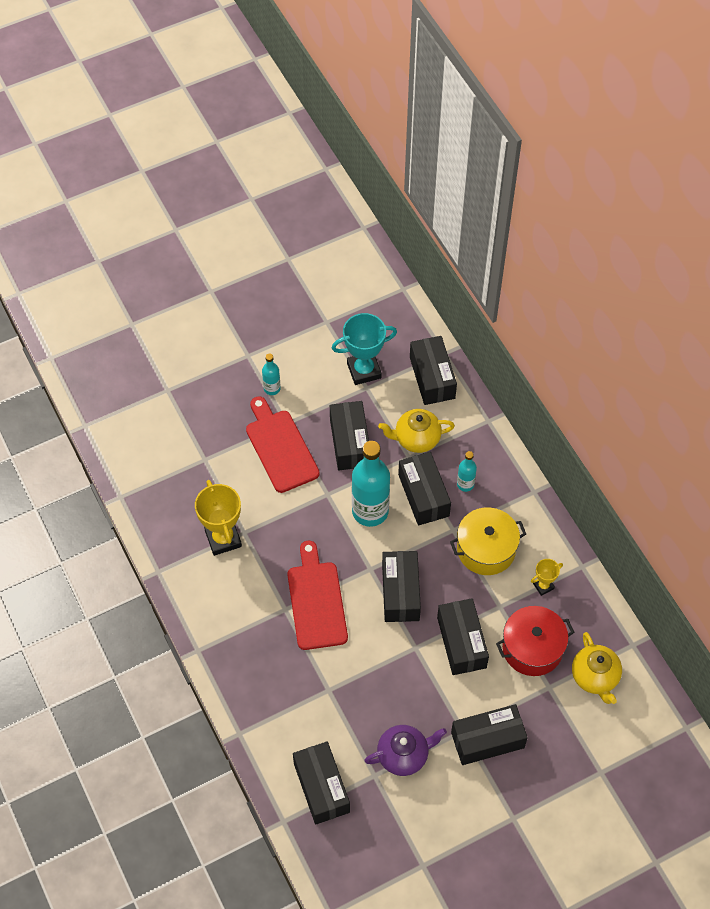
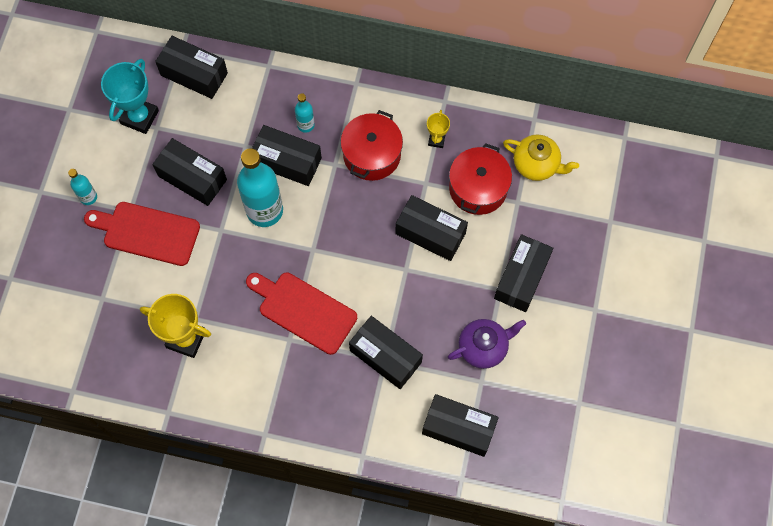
camera: 50 degrees left, 10 degrees up
purple teapot [364,725,447,776] -> purple teapot turned 45 degrees clockwise [448,319,526,369]
yellow teapot [378,409,455,453] -> none
black box [382,551,421,622] -> black box moved to [349,316,423,389]
yellow pot [450,507,526,575] -> red pot [341,110,403,181]

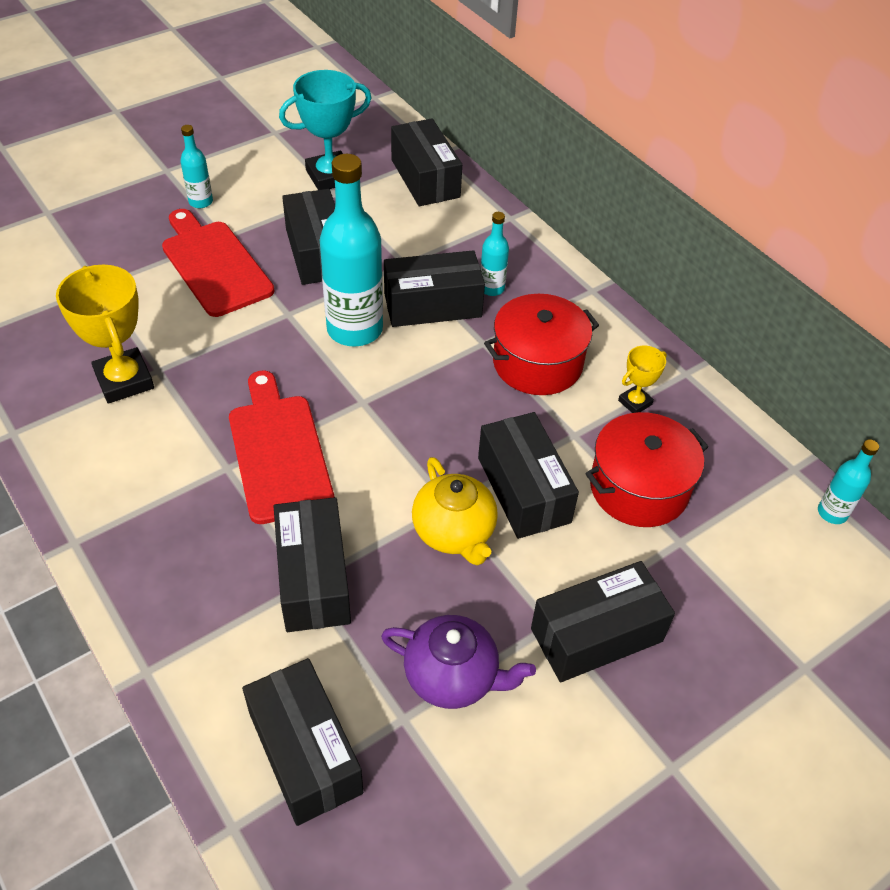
camera: 40 degrees right, 20 degrees down
black box [252,125,322,186] -> black box turned 75 degrees counterclockwise [384,250,485,327]
yellow teapot [503,135,579,181] -> yellow teapot moved to [412,457,498,565]
none -> turquoise bottle [818,439,879,524]

